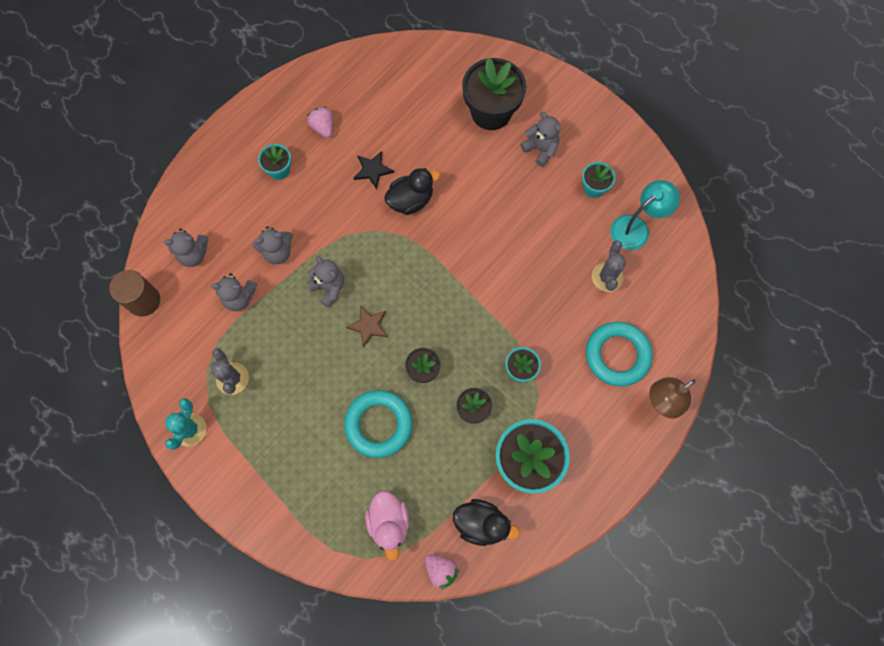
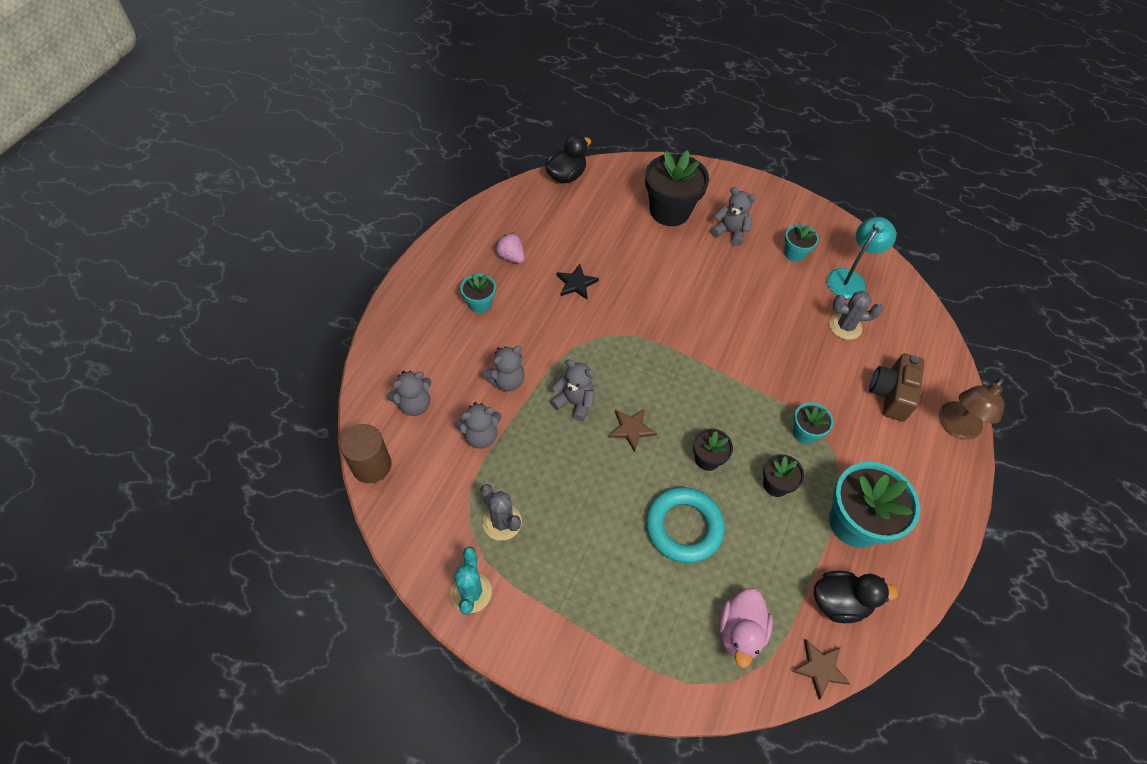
camera: 20 degrees left, 15 degrees down
pink duck [365,491,409,561] -> pink duck turned 45 degrees clockwise [719,589,773,668]
black duck [384,168,440,215] -> black duck moved to [545,134,591,183]
pink strawberry [425,555,459,590] -> brown star [791,639,851,699]
turquoise ring [586,322,652,386] -> brown camera [869,354,925,421]
grey cactus [592,240,626,292] -> grey cactus turned 75 degrees counterclockwise [829,291,883,340]

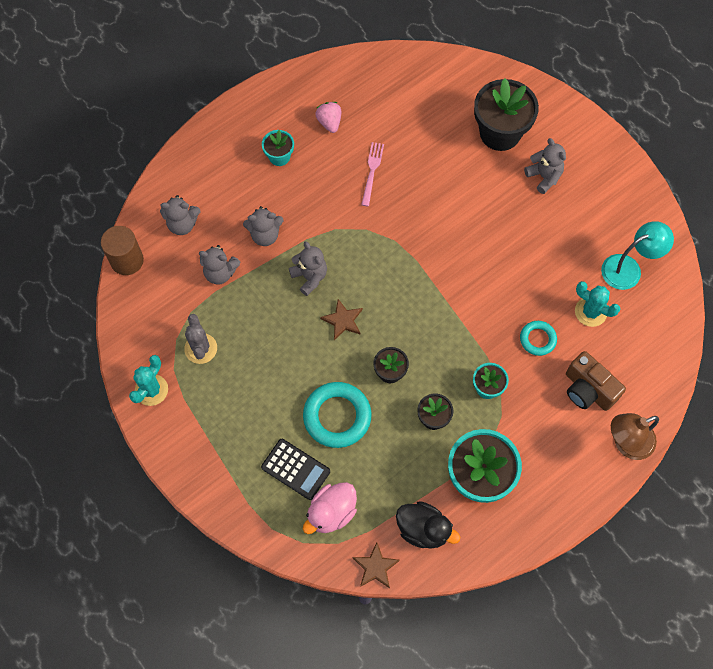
camera: 30 degrees right, 10 degrees up
black duck [545,134,591,183] -> none
black star [556,264,599,299] -> pink fork [361,142,384,206]
turquoise flower pot [784,224,819,262] -> none
grey cactus [829,291,883,340] -> turquoise cactus [575,281,620,327]
brown camera [869,354,925,421] -> brown camera turned 90 degrees counterclockwise [566,351,626,411]
none -> black calculator [261,439,330,500]
none -> turquoise ring [520,321,557,356]

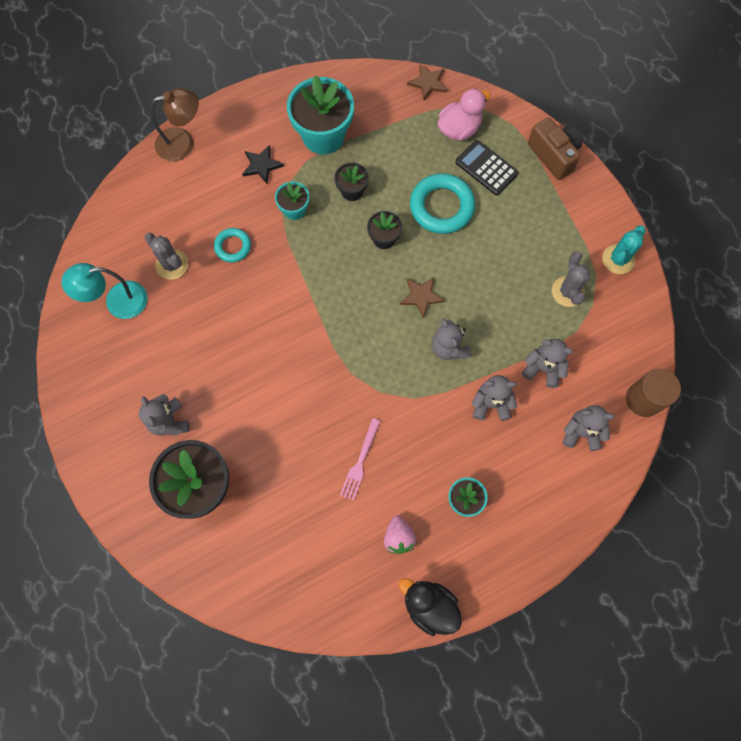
camera: 170 degrees left, 5 degrees up
black duck [396,501,460,549] -> black duck moved to [399,578,462,636]
brown camera [566,351,626,411] -> brown camera moved to [528,117,582,180]
turquoise cactus [575,281,620,327] -> grey cactus [144,233,189,280]
none -> black star [242,145,284,184]

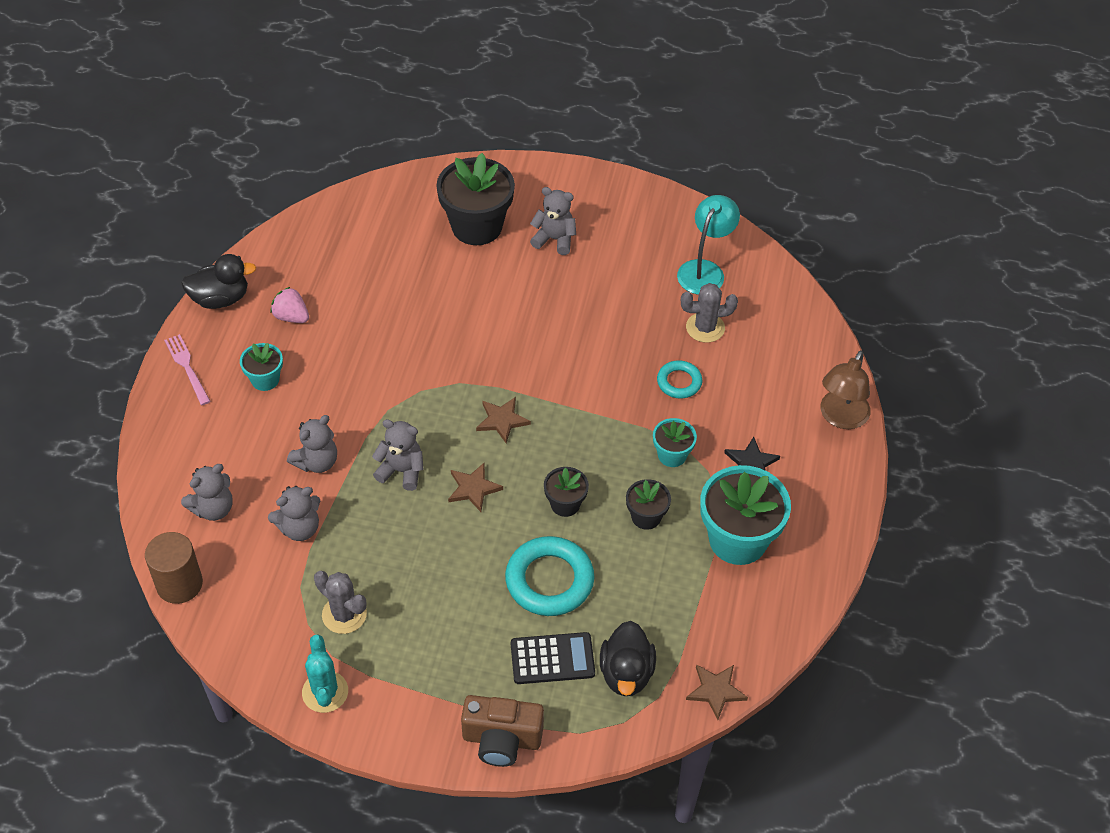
camera: 130 degrees right, 20 degrees down
pink fork [340,418,381,501] -> pink fork moved to [164,334,211,405]
pink duck [438,88,491,141] -> black duck [600,621,656,696]
none -> brown star [476,397,531,443]

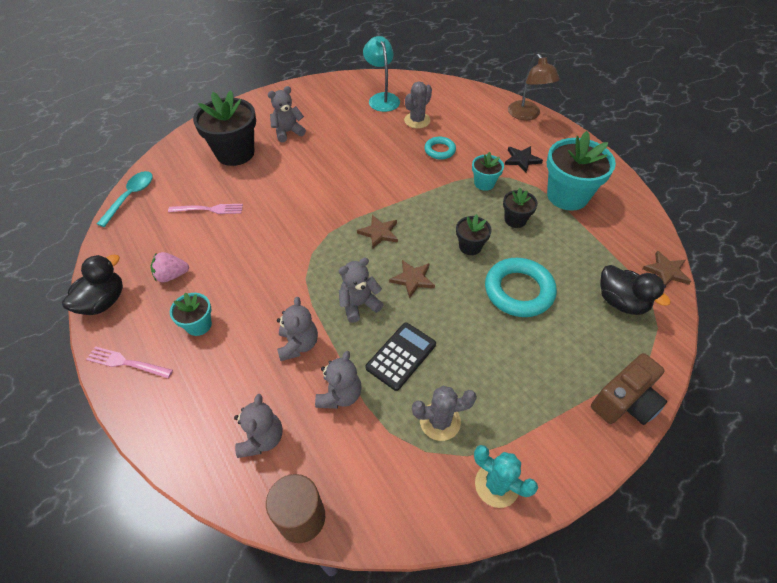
camera: 45 degrees left, 0 degrees up
black calculator [511,632,595,684] -> black calculator moved to [366,323,436,391]
none -> turquoise spoon [97,171,153,227]
none -> pink fork [168,204,243,214]

